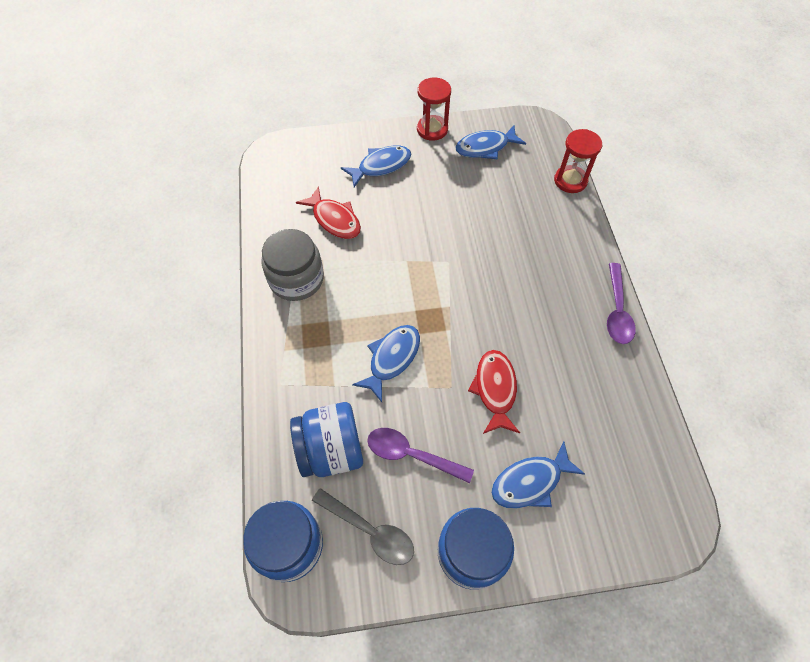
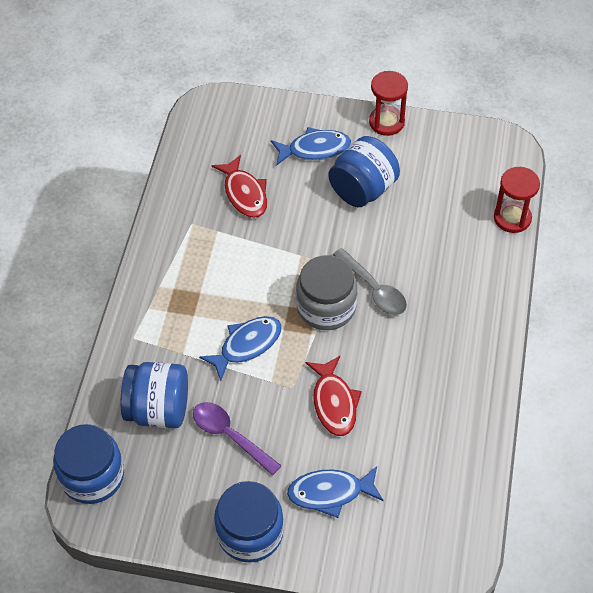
camera: 20 degrees right, 5 degrees down
grey jar [262,229,324,301] -> grey jar moved to [296,255,357,330]
grey spoon [312,488,414,565] -> grey spoon moved to [333,248,407,315]
blue fish [456,125,526,160] -> none
red fish [468,350,520,434] -> red fish turned 150 degrees clockwise [306,356,362,436]
purple spoon [607,263,636,344] -> none
none -> blue jar [328,136,400,207]

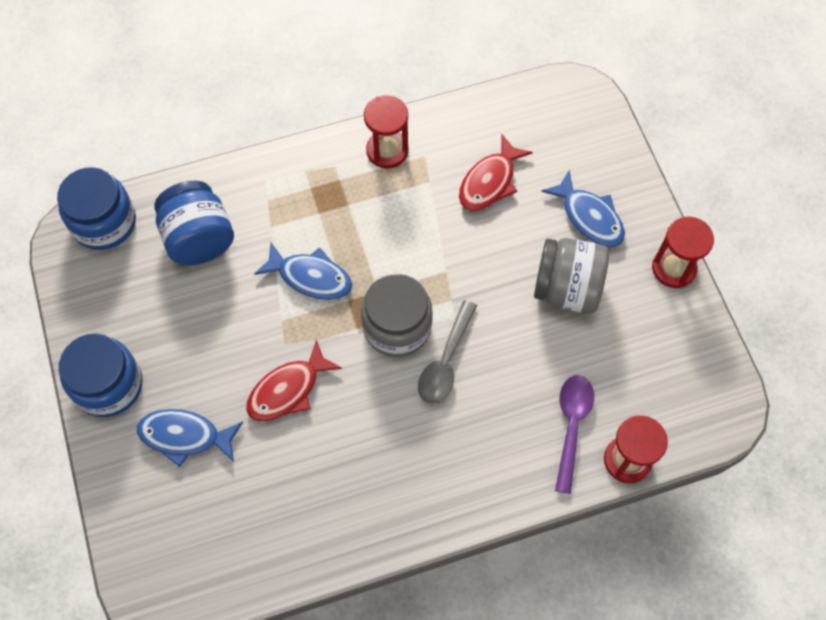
camera: 60 degrees right, 10 degrees up
purple spoon [193,402,281,476] -> purple spoon moved to [555,375,594,494]
blue fish [287,466,384,518] -> blue fish turned 45 degrees counterclockwise [137,409,243,467]
blue jar [328,136,400,207] -> grey jar [534,238,609,314]
none -> red hourglass [364,95,409,169]

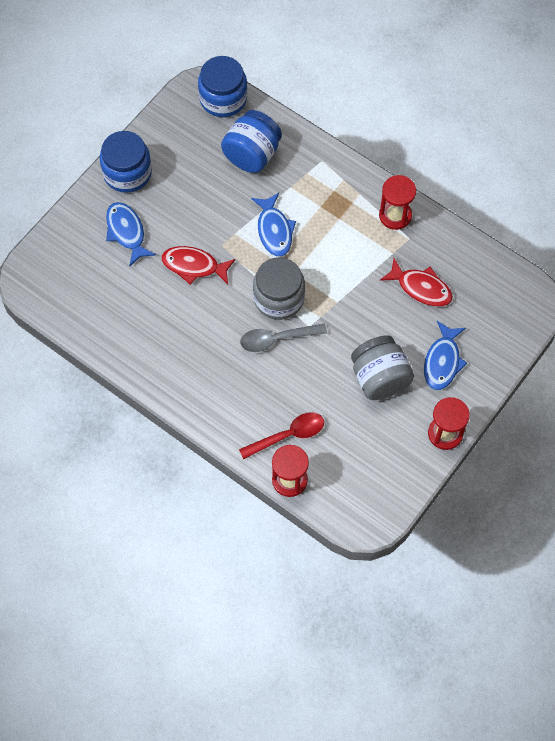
camera: 55 degrees right, 0 degrees up
red fish [459,135,533,211] -> red fish turned 150 degrees counterclockwise [380,258,453,307]
purple spoon [555,375,594,494] -> red spoon [239,412,324,460]

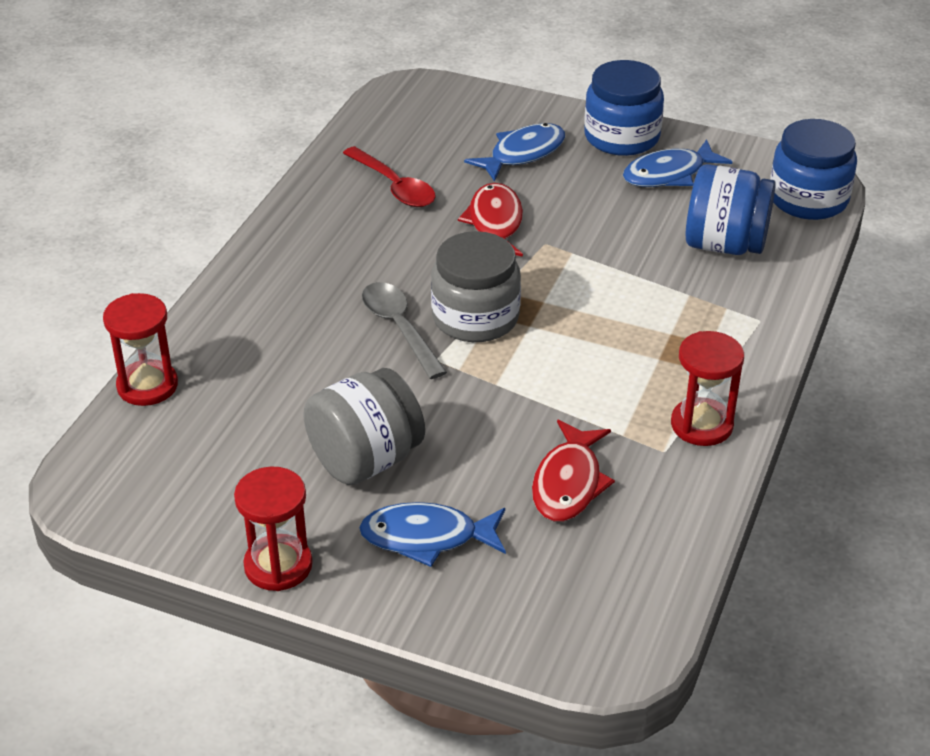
camera: 75 degrees right, 25 degrees down
red spoon [239,412,324,460] -> red spoon moved to [343,146,436,207]
blue fish [251,193,296,257] -> blue fish moved to [623,139,733,187]

